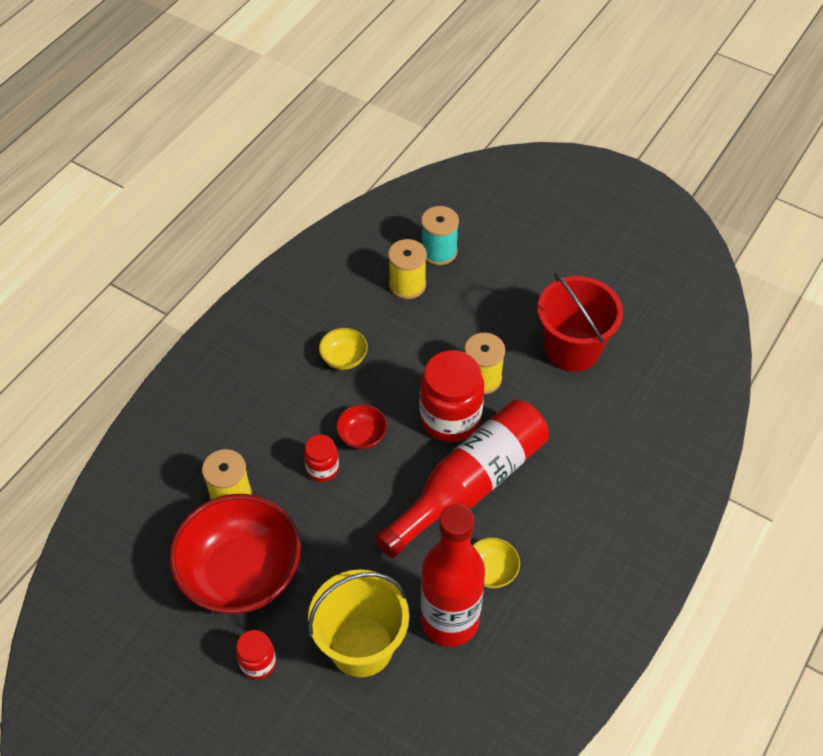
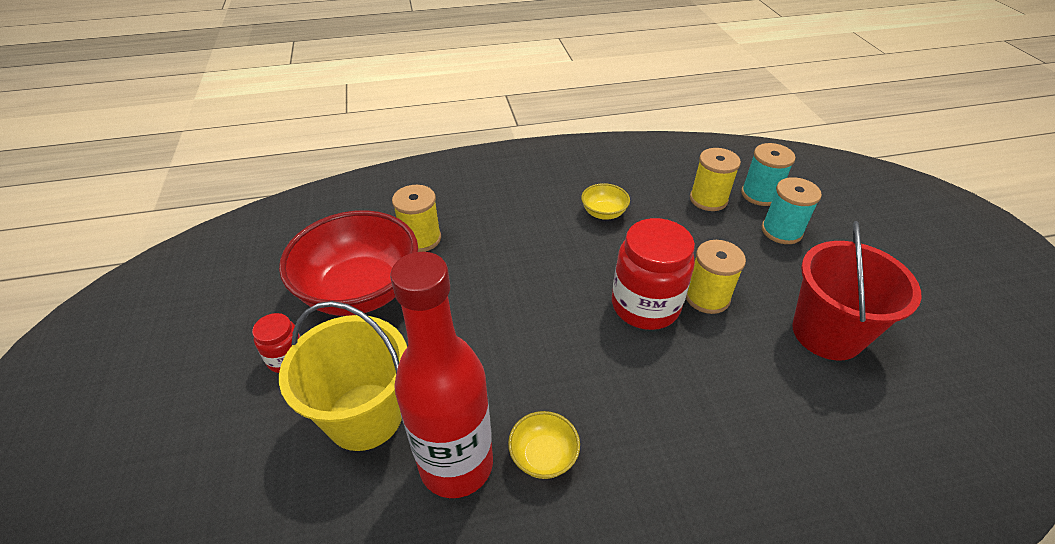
camera: 45 degrees right, 10 degrees down
red jar [304,434,339,482] -> none
red bowl [336,404,387,449] -> none
red bottle [375,400,549,558] -> none
none -> turquoise spool [762,177,822,244]

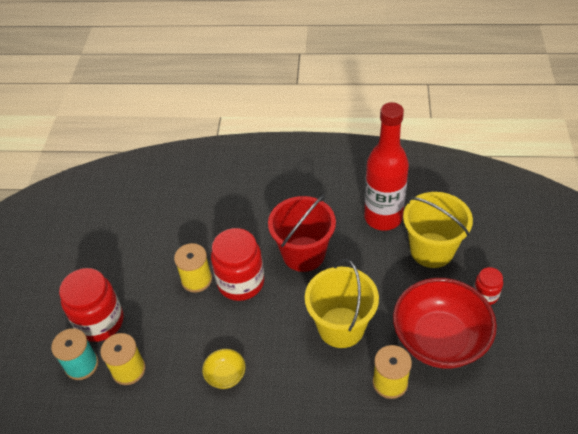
camera: 160 degrees left, 5 degrees up
yellow bowl [508,411,580,479] -> none
turquoise spool [762,177,822,244] -> red jar [59,268,123,342]
red bucket [792,221,922,360] -> red bucket moved to [268,195,336,272]
none -> yellow bucket [305,259,379,348]

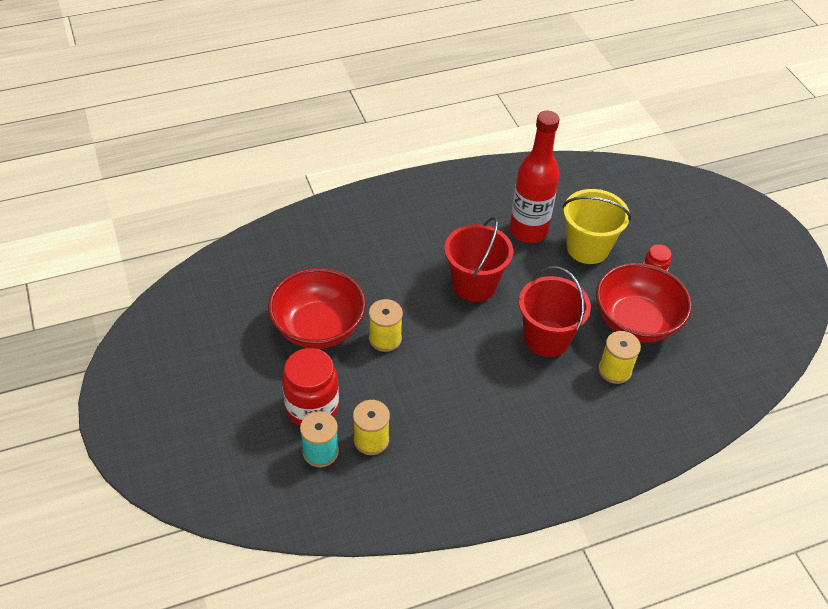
camera: 30 degrees left, 0 degrees up
yellow bowl [202,349,245,389] -> none
red jar [211,228,264,301] -> none
yellow bucket [305,259,379,348] -> red bucket [519,266,591,357]
none -> red bowl [268,268,366,349]

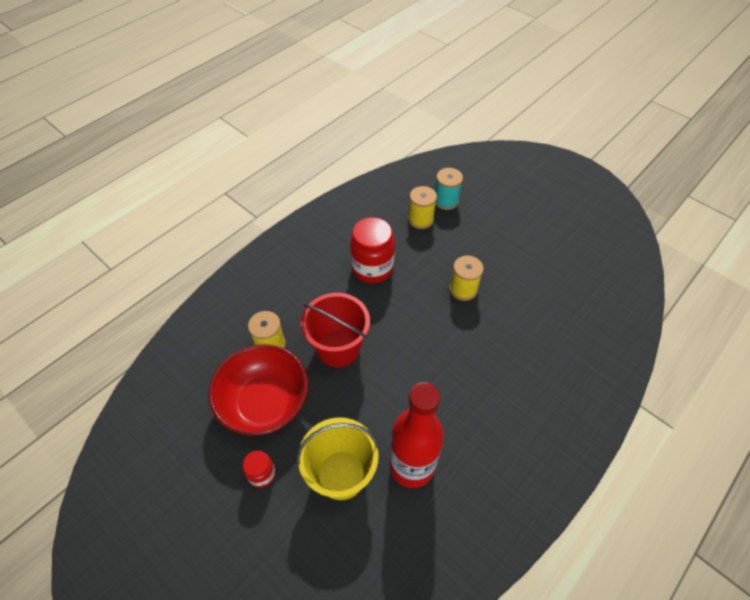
camera: 155 degrees right, 5 degrees up
red bowl [268,268,366,349] -> none
red jar [282,348,339,426] -> red jar moved to [350,217,395,283]
red bucket [444,217,513,302] -> none

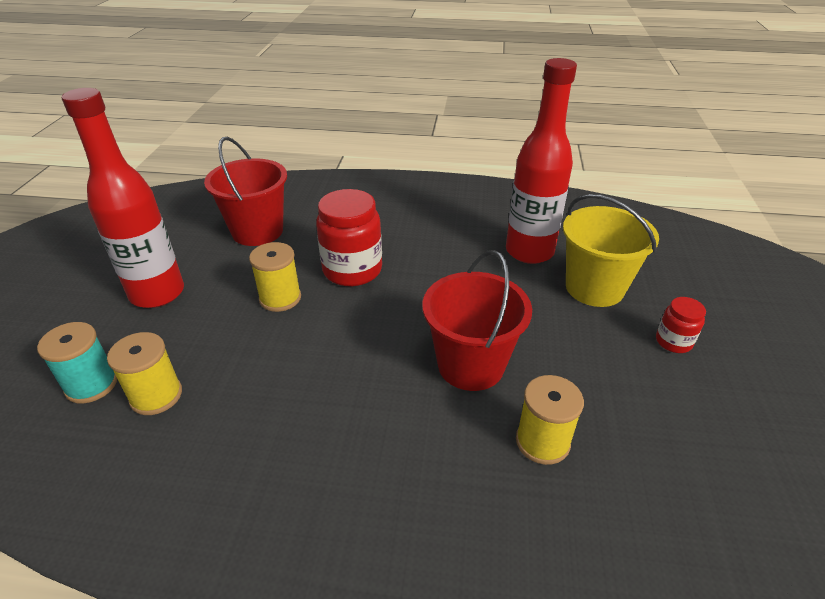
camera: 125 degrees left, 15 degrees down
red bowl [209,344,308,435] -> none
red jar [350,217,395,283] -> red jar moved to [316,189,382,286]
none -> red bottle [62,88,184,308]
none -> red bucket [204,137,287,246]

